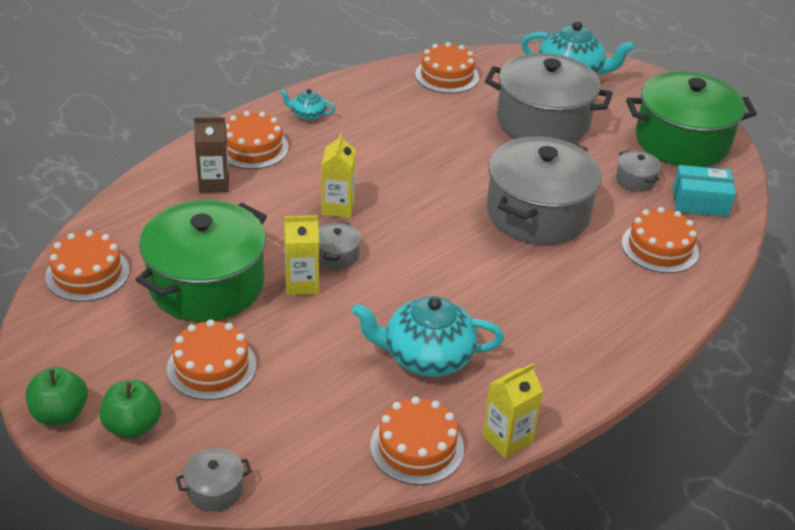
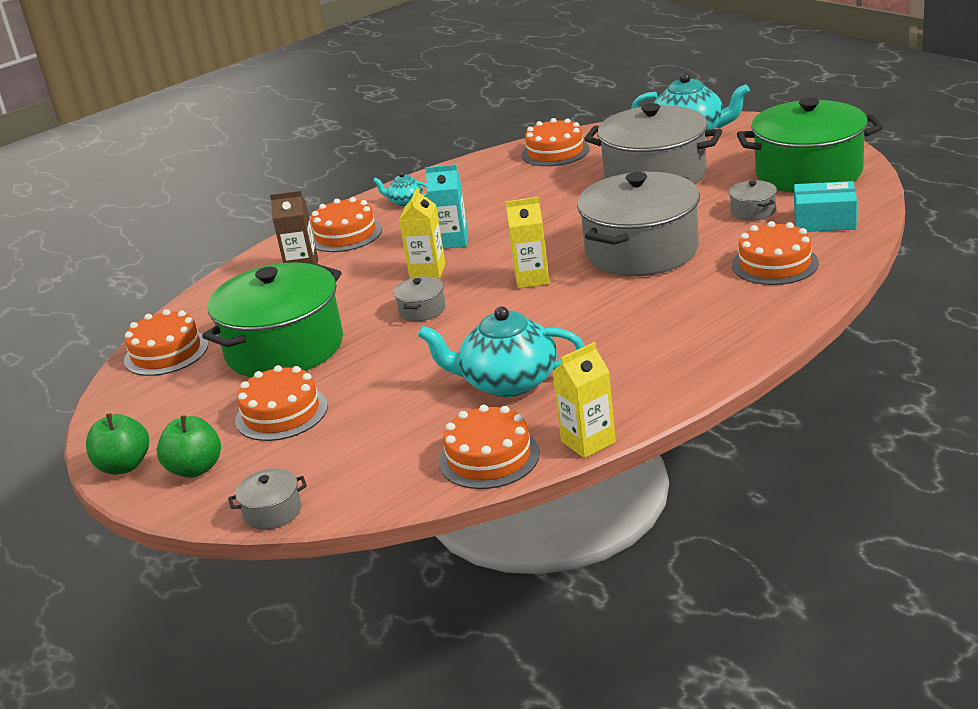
camera: 10 degrees right, 10 degrees down
yellow carton [284,215,319,295] -> yellow carton moved to [506,197,549,289]
none -> turquoise carton [425,164,468,249]

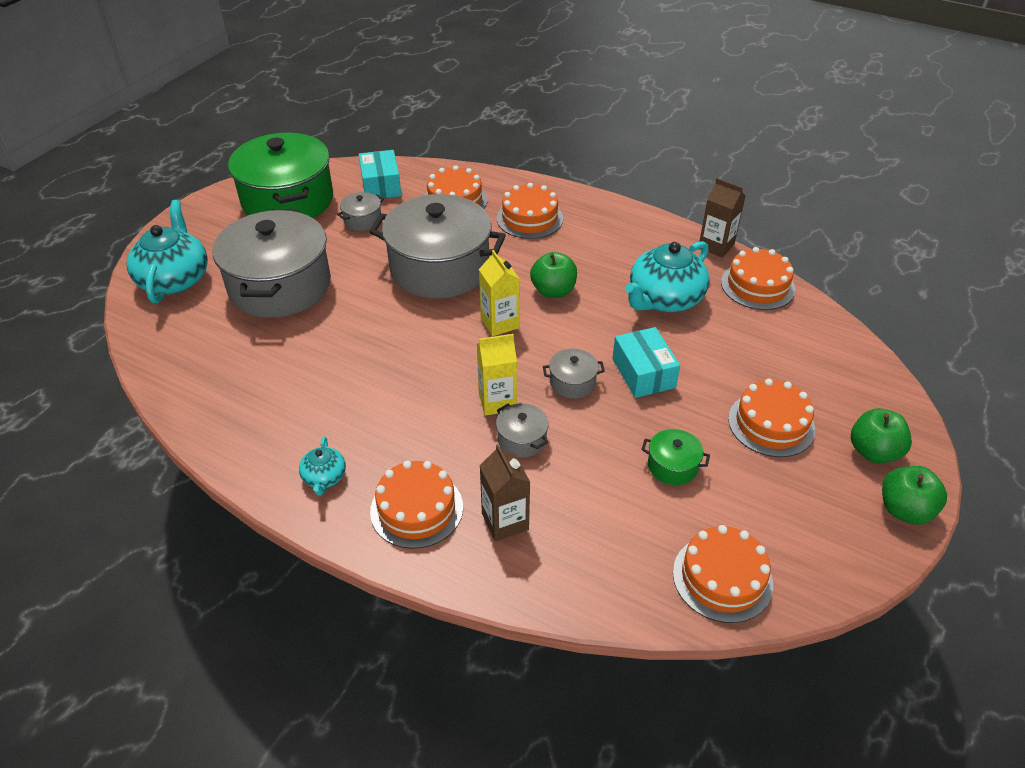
camera: 115 degrees left, 15 degrees up
green pot [202,262,343,377] -> green pot [641,429,710,485], size x0.41
grey pot [228,469,307,530] -> grey pot moved to [496,403,549,458]
turquoise teapot [418,306,585,397] -> turquoise teapot turned 60 degrees clockwise [625,241,709,312]
turquoise carton [425,164,468,249] -> none
orange cake [521,118,590,166] -> orange cake moved to [497,183,563,239]
yellow carton [552,342,616,458] -> brown carton [699,178,746,258]
none -> green apple [530,252,577,298]
none -> turquoise box [612,327,680,398]

